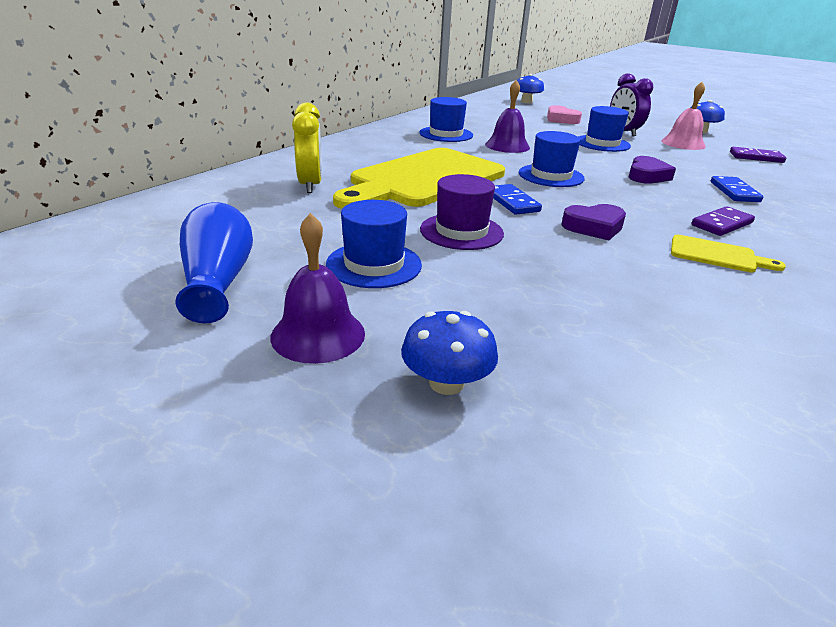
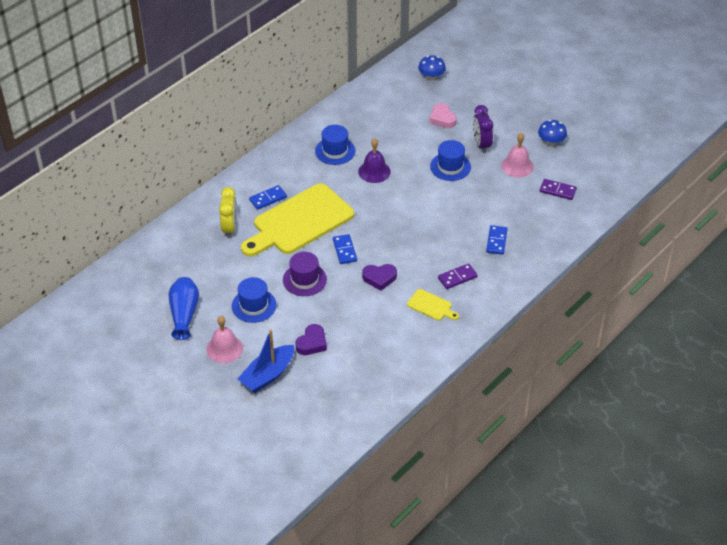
camera: 10 degrees right, 15 degrees up
purple bell [270,213,365,364] -> pink bell [206,316,243,363]
blue mushroom [401,311,498,395] -> blue boat [238,329,294,393]
blue hat [519,131,585,187] -> none
purple heart [629,156,676,184] -> purple heart moved to [295,324,327,355]
none -> blue domino [249,185,287,210]

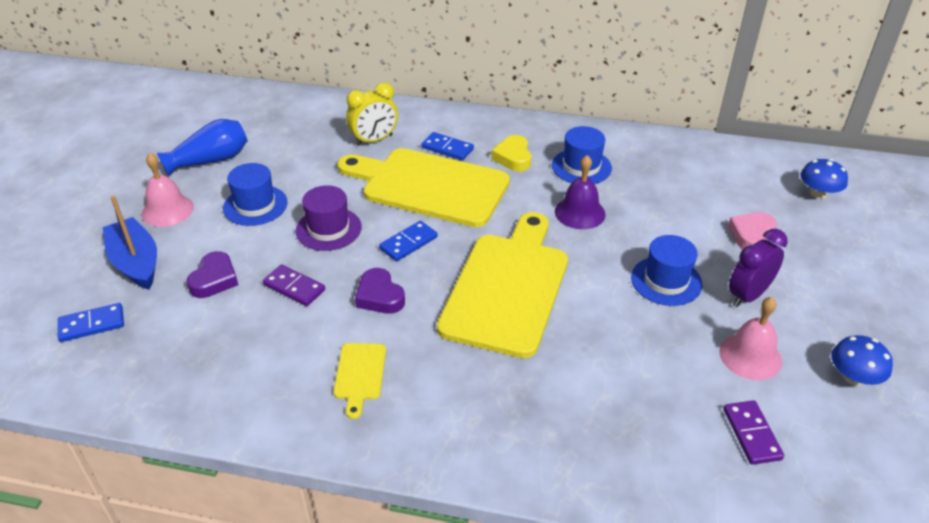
camera: 60 degrees right, 5 degrees down
blue boat [238,329,294,393] -> blue boat turned 45 degrees clockwise [103,195,157,290]
purple heart [295,324,327,355] -> purple heart turned 75 degrees counterclockwise [187,251,238,298]
purple domino [438,263,478,289] -> purple domino moved to [263,264,325,306]
blue domino [486,225,508,255] -> blue domino moved to [58,303,124,342]
none -> yellow cutting board [437,212,568,358]
none -> yellow heart [491,135,531,172]

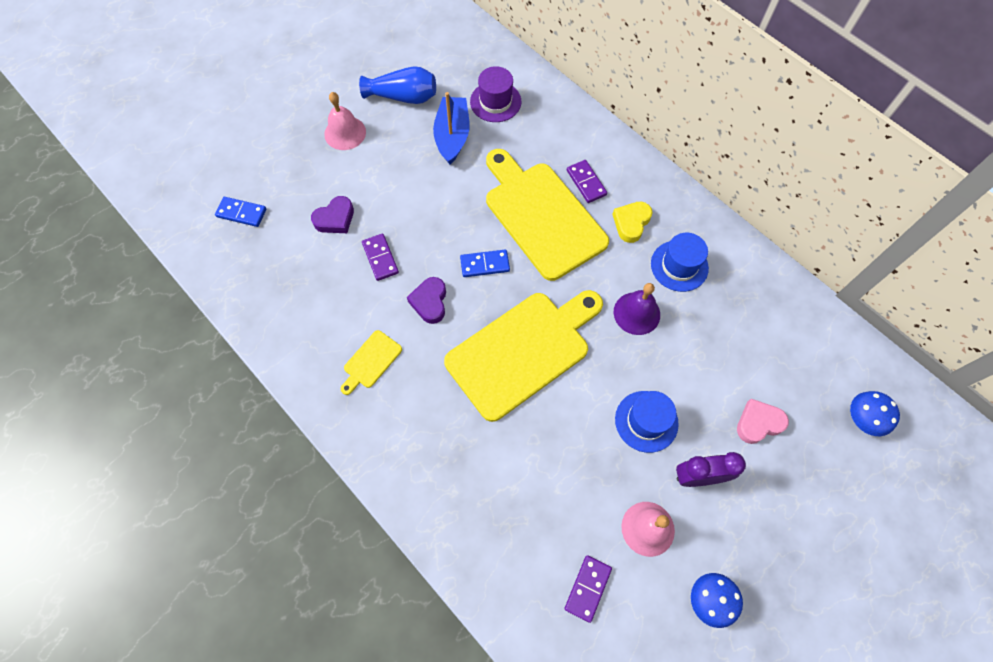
camera: 35 degrees right, 25 degrees up
blue boat [103,195,157,290] -> blue boat moved to [433,92,470,165]
blue hat [223,163,288,226] -> none
purple hat [296,185,362,251] -> purple hat moved to [470,66,521,122]
yellow clock [346,83,398,146] -> none
blue domino [421,132,474,161] -> purple domino [567,160,607,203]

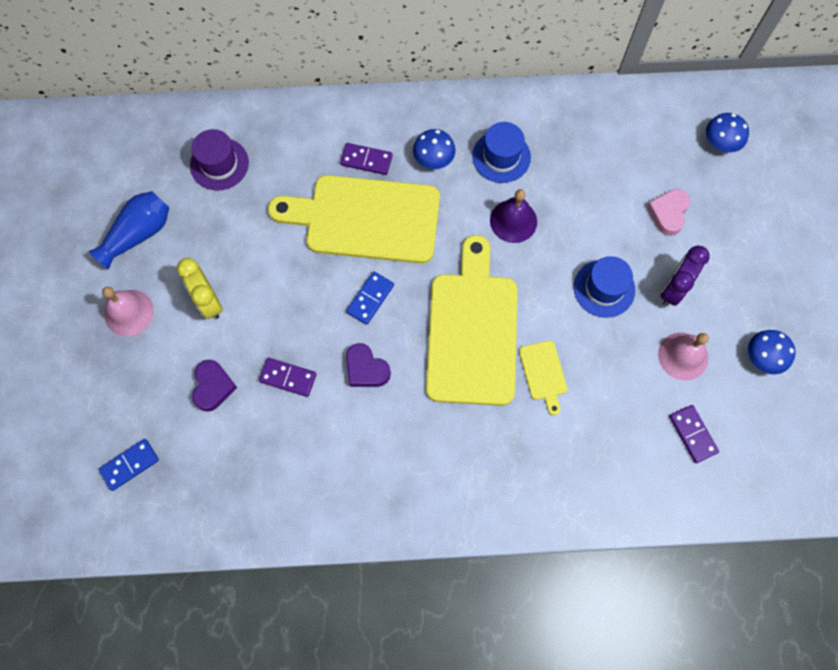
camera: 50 degrees left, 5 degrees up
yellow cutting board [341,330,402,395] -> yellow cutting board moved to [519,341,567,415]
blue boat [433,92,470,165] -> none
yellow heart [612,202,653,243] -> blue mushroom [413,129,456,169]
none -> yellow clock [177,258,222,319]

